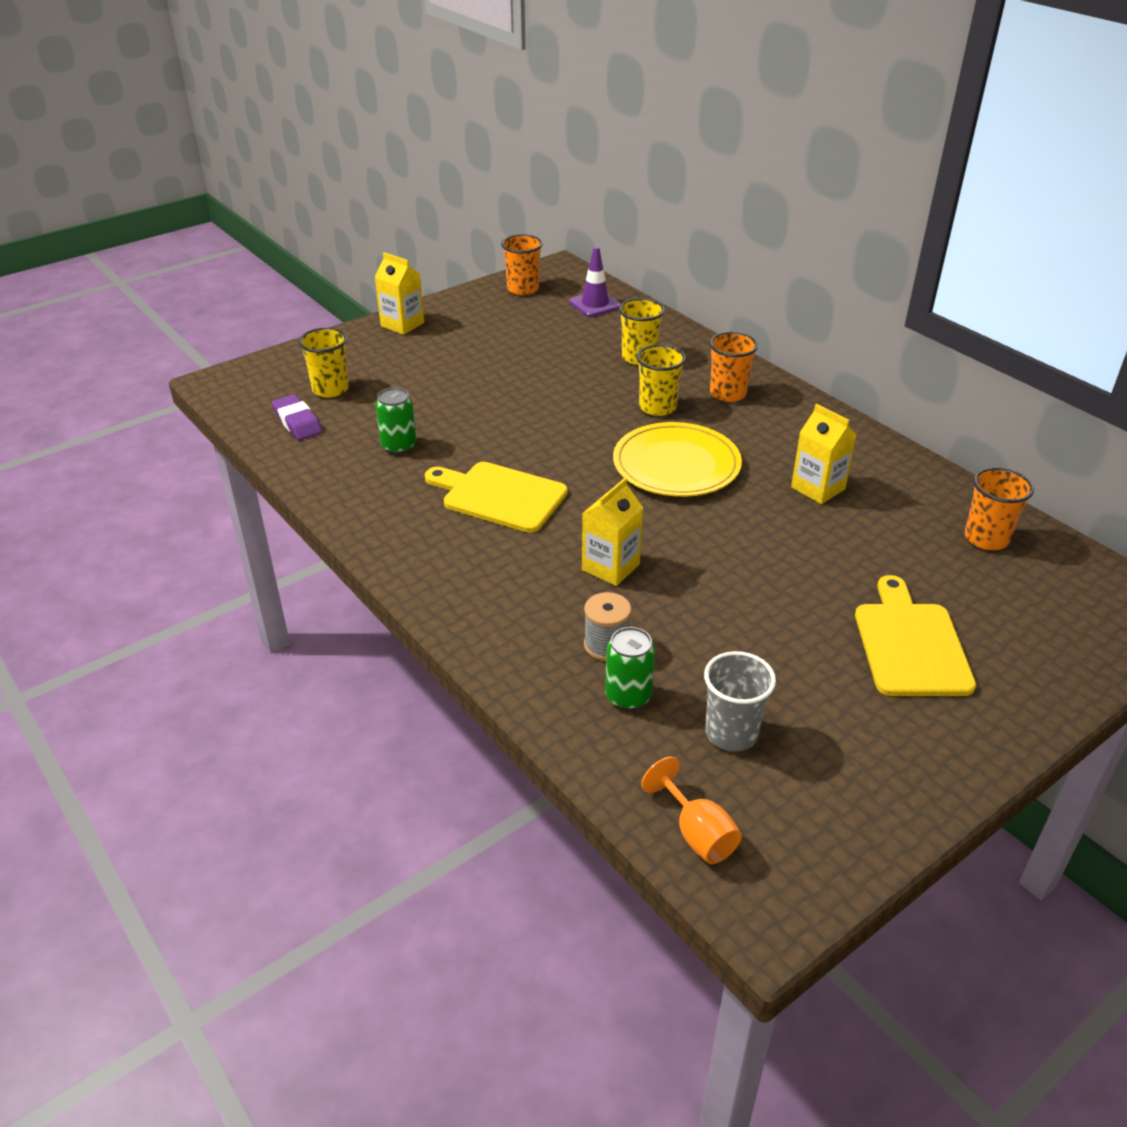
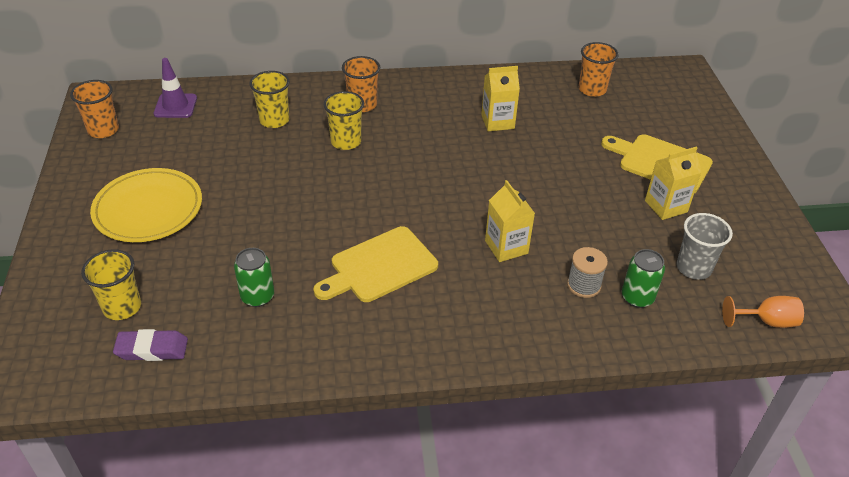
camera: 60 degrees left, 5 degrees up
yellow carton [375,252,424,335] -> yellow carton moved to [645,147,702,220]
yellow plate [613,422,742,497] -> yellow plate moved to [90,168,202,242]

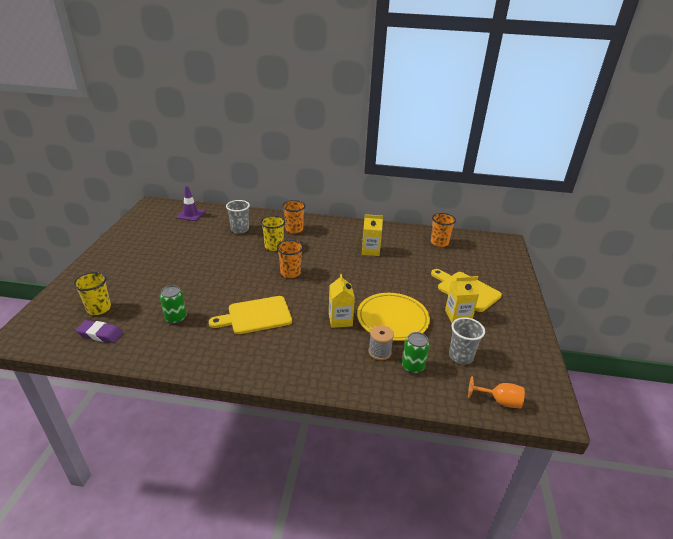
camera: 15 degrees right, 10 degrees down
orange cup [70,80,119,138] -> orange cup moved to [277,240,303,278]
yellow plate [90,168,202,242] -> yellow plate moved to [357,293,430,341]
yellow cup [249,71,290,128] -> grey cup [226,200,250,234]

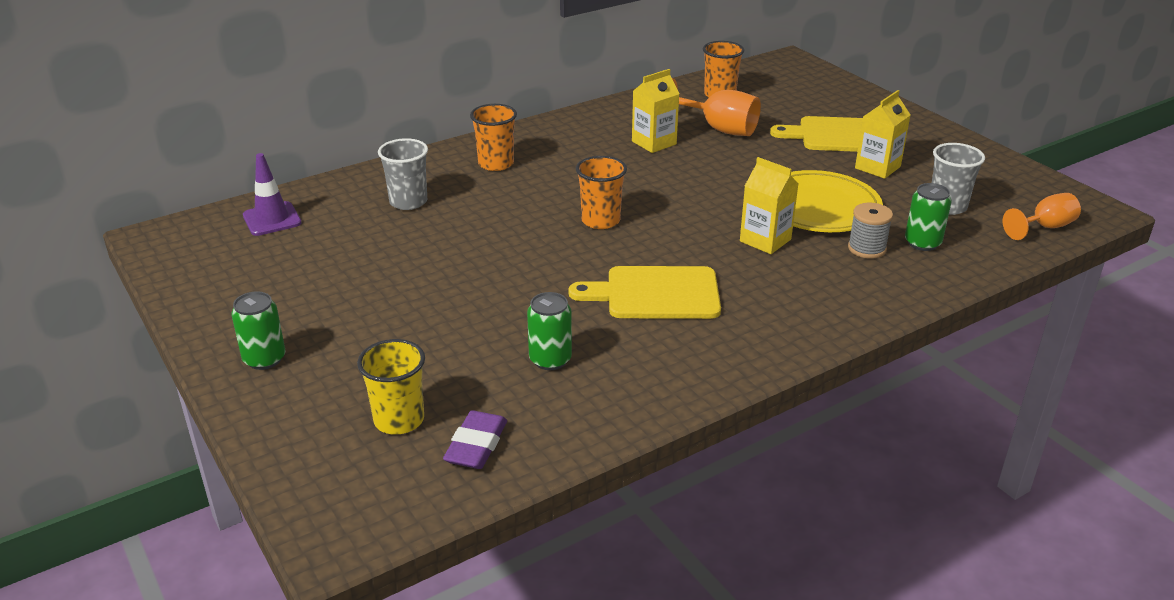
camera: 40 degrees left, 0 degrees up
purple eraser [76,320,123,343] -> purple eraser turned 45 degrees counterclockwise [443,410,507,469]
yellow cutting board [209,296,292,334] -> yellow cutting board turned 60 degrees clockwise [568,266,721,319]
yellow cup [261,216,285,251] -> none
none -> green can [232,292,286,370]
none -> orange goblet [672,78,761,136]

